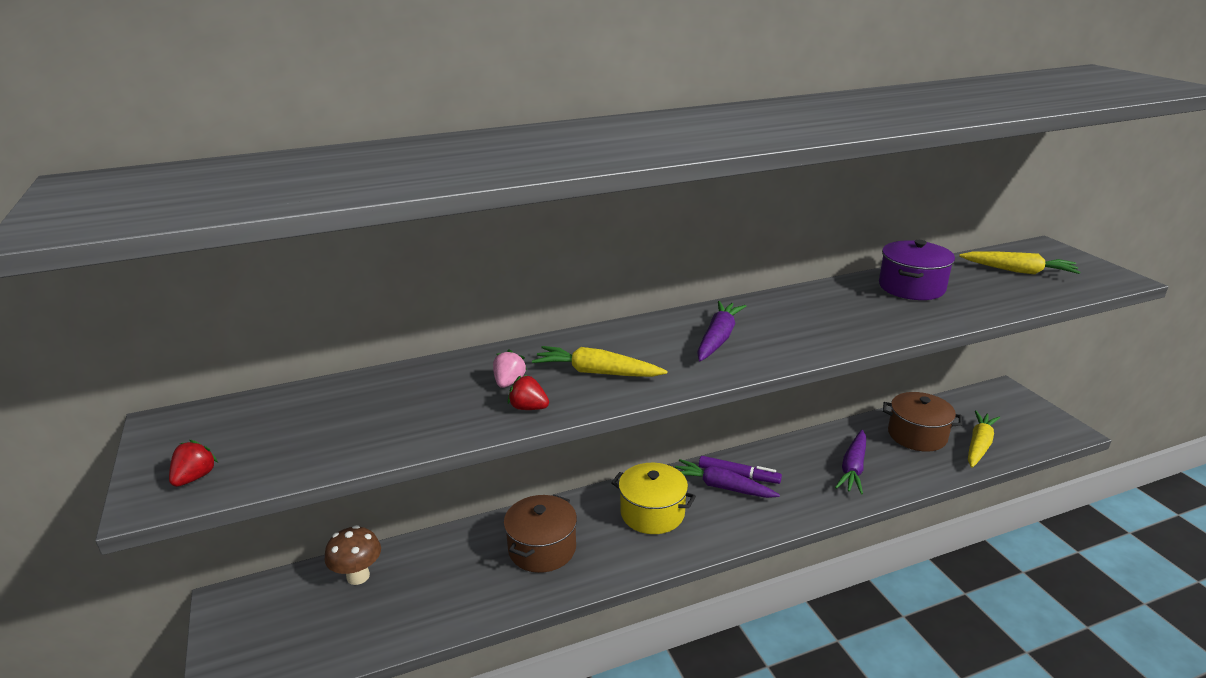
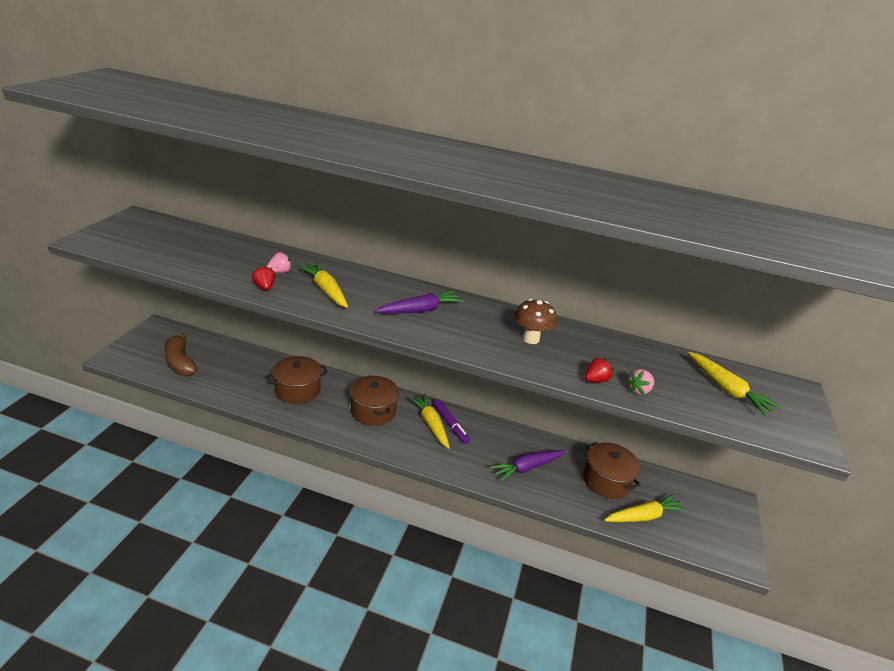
camera: 35 degrees right, 5 degrees up
red strawberry [169,440,218,487] -> red strawberry moved to [584,357,614,382]
brown mushroom [325,525,381,585] -> brown mushroom moved to [515,299,557,344]
yellow pot [611,463,696,534] -> brown pot [350,375,399,426]
purple carrot [675,459,780,498] -> yellow carrot [408,393,450,449]
purple pot [879,240,955,300] -> none
none -> brown banana [164,332,197,376]
none -> pink strawberry [626,369,654,395]

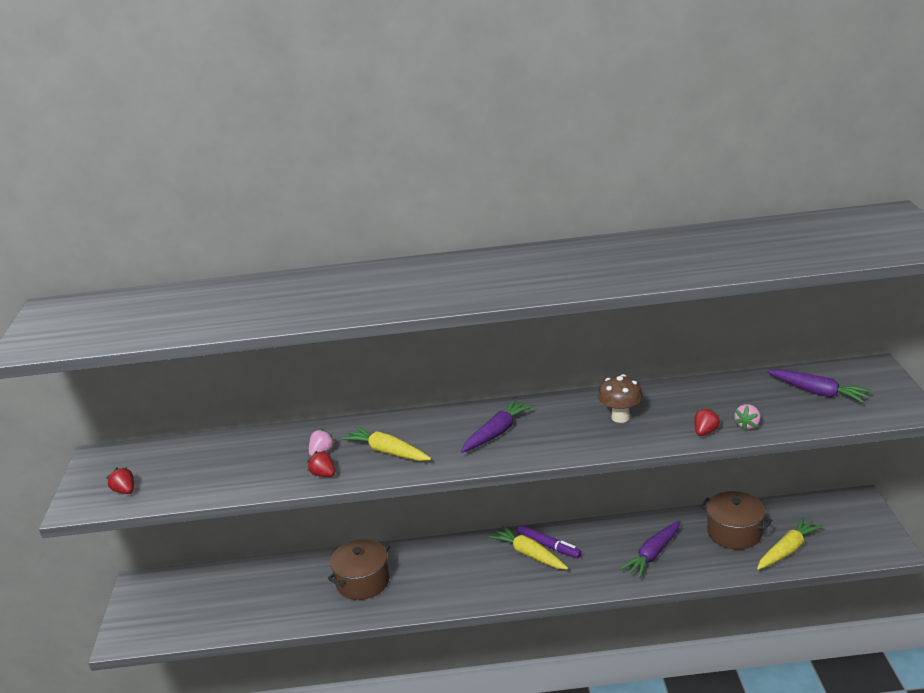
camera: 15 degrees left, 5 degrees down
brown banana [164,332,197,376] -> none
brown pot [350,375,399,426] -> none
yellow carrot [688,352,780,415] -> purple carrot [767,369,872,403]
none -> red strawberry [106,467,134,494]

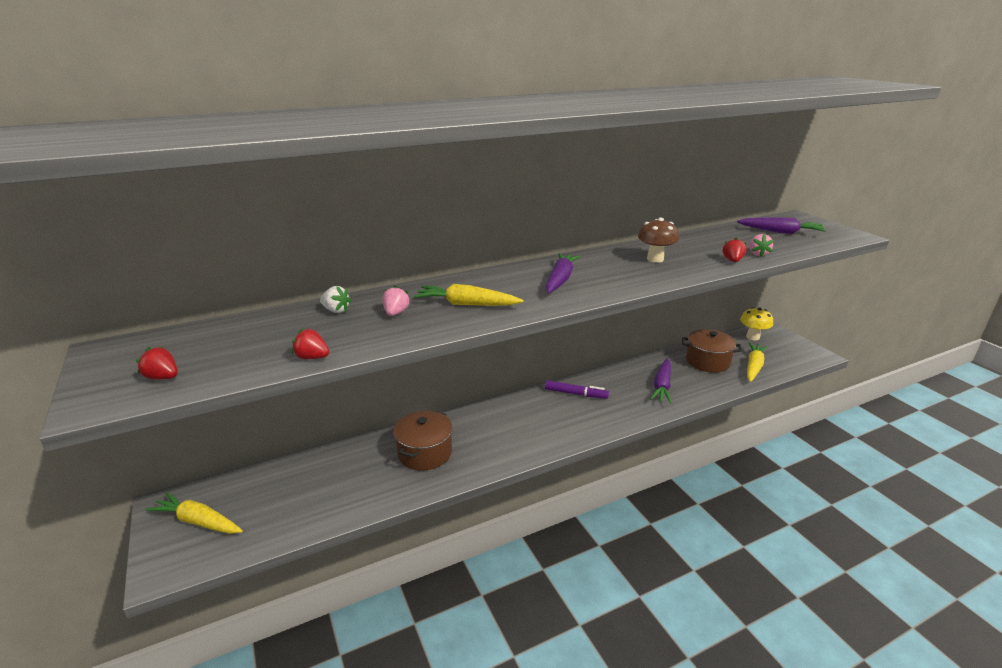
camera: 25 degrees left, 0 degrees up
red strawberry [307,450,335,477] -> red strawberry moved to [292,328,329,359]
yellow carrot [489,525,568,570] -> yellow carrot moved to [146,492,243,534]
none -> white strawberry [320,286,351,313]
none -> yellow mushroom [740,307,773,340]

